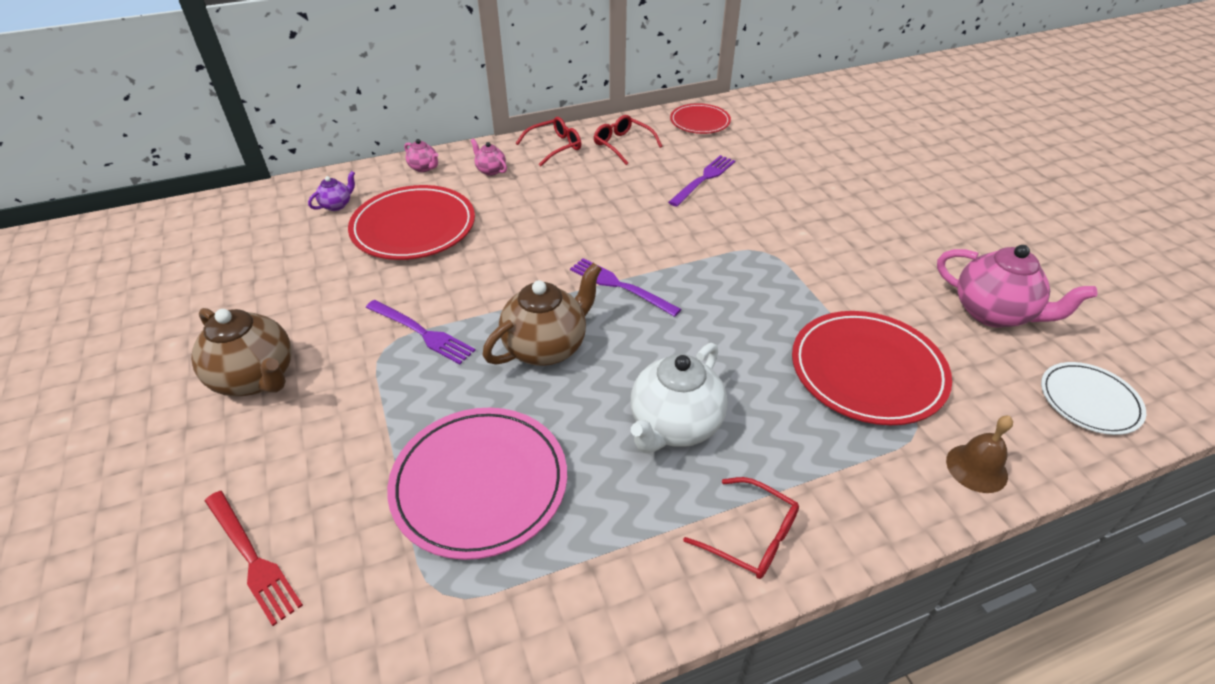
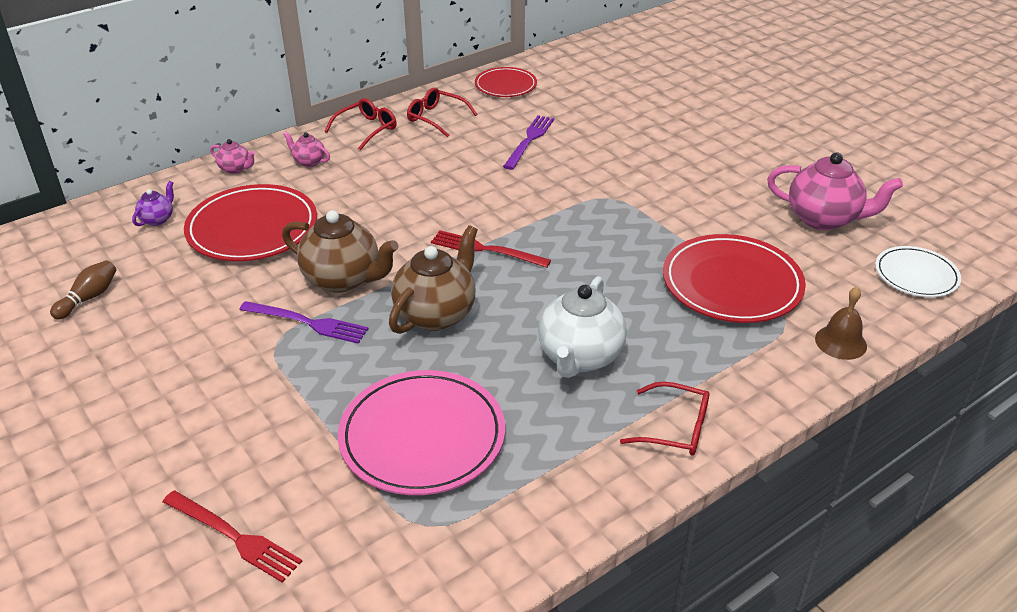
camera: 15 degrees left, 5 degrees down
brown teapot [191,308,292,396] -> brown teapot moved to [282,210,398,293]
purple fork [570,258,681,317] -> red fork [431,230,551,268]
none -> brown bowling pin [50,260,116,320]

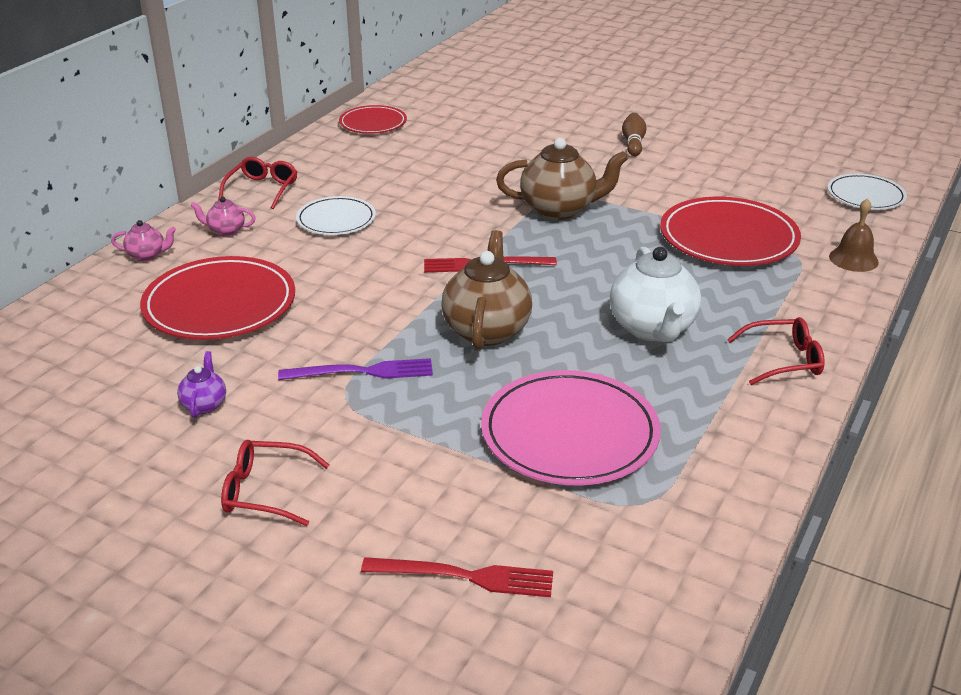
camera: 25 degrees left, 5 degrees down
brown bowling pin [50,260,116,320] -> brown bowling pin moved to [622,113,647,156]
purple teapot [132,181,174,226] -> purple teapot moved to [177,351,226,418]
brown teapot [282,210,398,293] -> brown teapot moved to [496,138,628,220]
red glasses [407,88,477,138] -> red glasses moved to [221,440,329,526]
purple fork [503,115,554,170] -> none
pink teapot [767,152,903,230] -> none
none -> white plate [296,196,376,235]

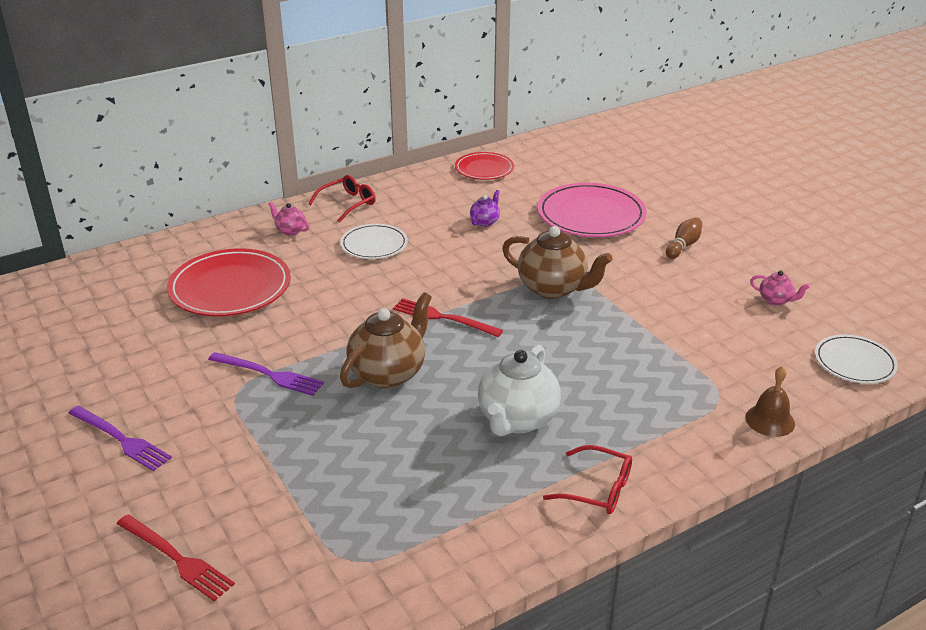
camera: 30 degrees right, 0 degrees up
pink teapot [111,220,176,261] -> pink teapot moved to [750,270,810,306]
purple teapot [177,351,226,418] -> purple teapot moved to [470,190,500,227]
red glasses [221,440,329,526] -> purple fork [68,406,172,471]
pink plate [481,370,661,485] -> pink plate moved to [537,183,647,237]
red plate [660,197,801,266] -> none

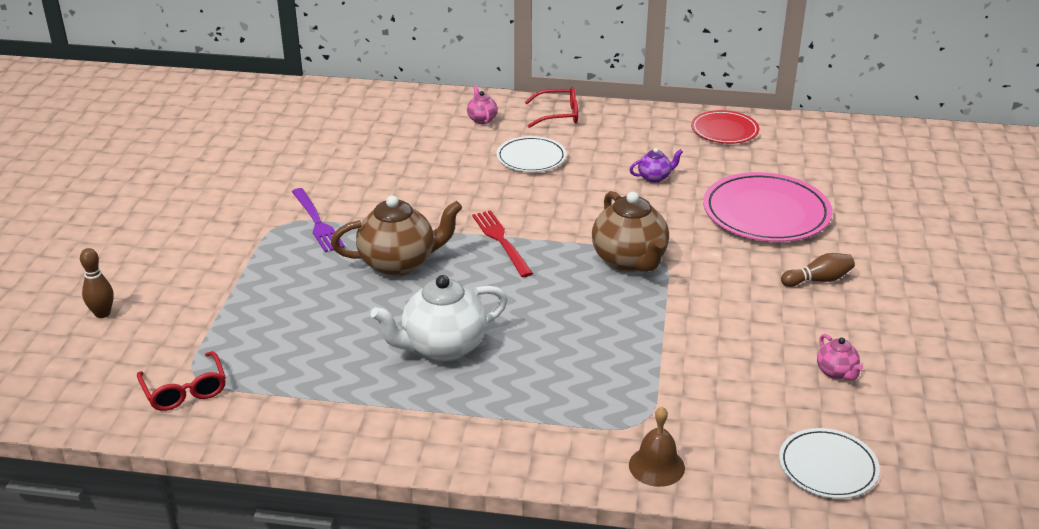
camera: 40 degrees right, 0 degrees up
purple fork [68,406,172,471] -> none
red fork [117,515,235,601] -> brown bowling pin [80,248,114,318]
red plate [167,248,291,316] -> none
red glasses [543,445,632,514] -> red glasses moved to [137,351,226,411]

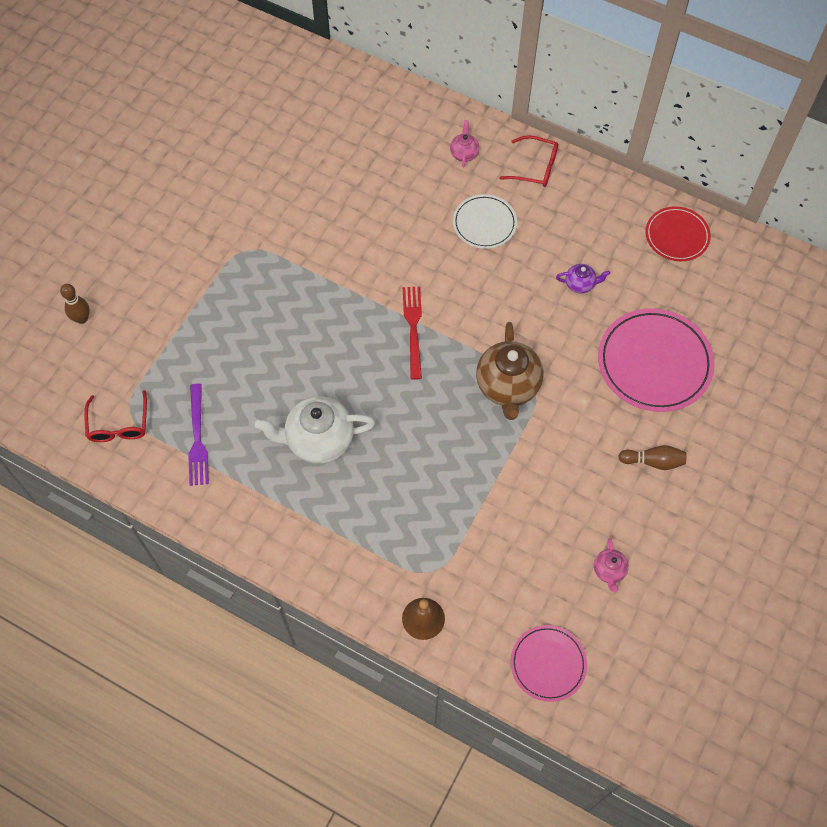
camera: 20 degrees right, 30 degrees up
purple fork [292,188,345,252] -> purple fork moved to [188,384,209,486]
brown teapot [331,195,462,276] -> none
white plate [779,428,880,499] -> pink plate [511,625,587,702]

